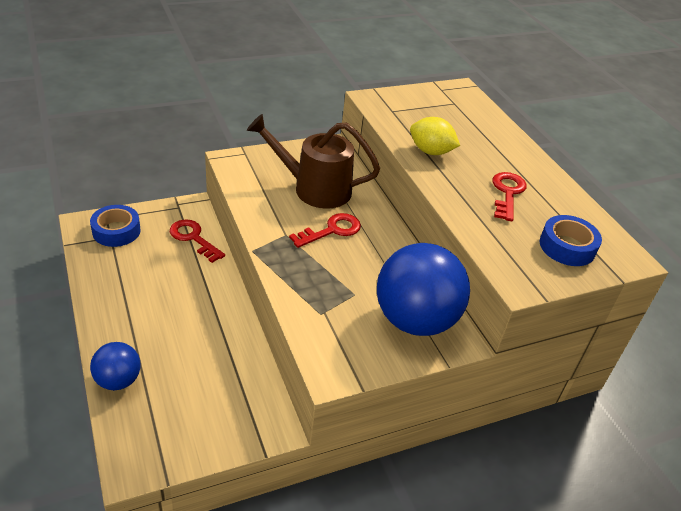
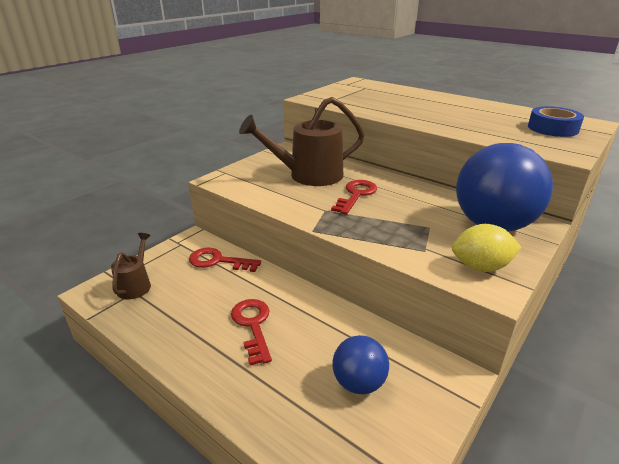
camera: 25 degrees left, 10 degrees down
blue tape [90,205,141,247] -> brown watering can [111,233,151,299]
blue ball [90,342,141,390] -> blue ball moved to [332,335,389,394]
yellow lemon [410,117,460,155] -> yellow lemon moved to [452,224,521,272]
red key [492,172,527,221] -> red key moved to [231,299,272,366]

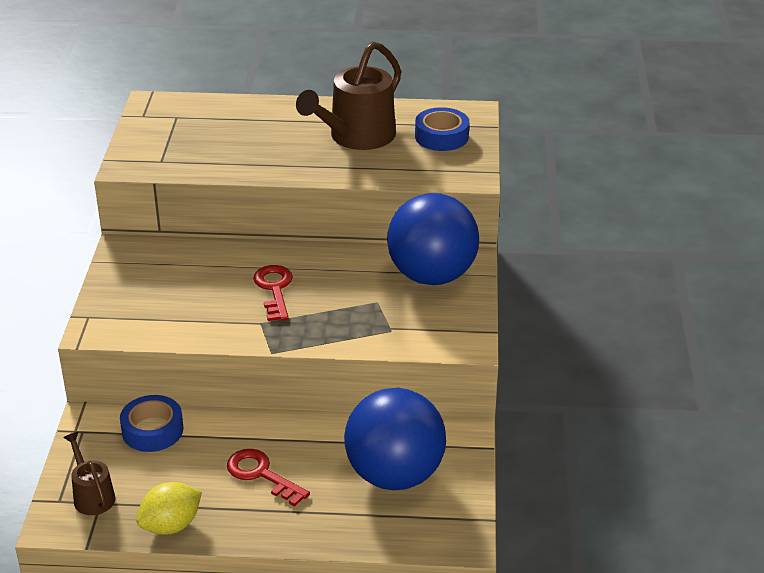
camera: 35 degrees left, 5 degrees up
red key [189,247,261,272] -> blue tape [120,395,183,452]
brown watering can [239,97,365,186] -> brown watering can moved to [296,41,401,150]
blue ball [332,335,389,394] -> blue ball [344,388,446,490], size x1.92
yellow lemon [452,224,521,272] -> yellow lemon moved to [136,482,202,535]

